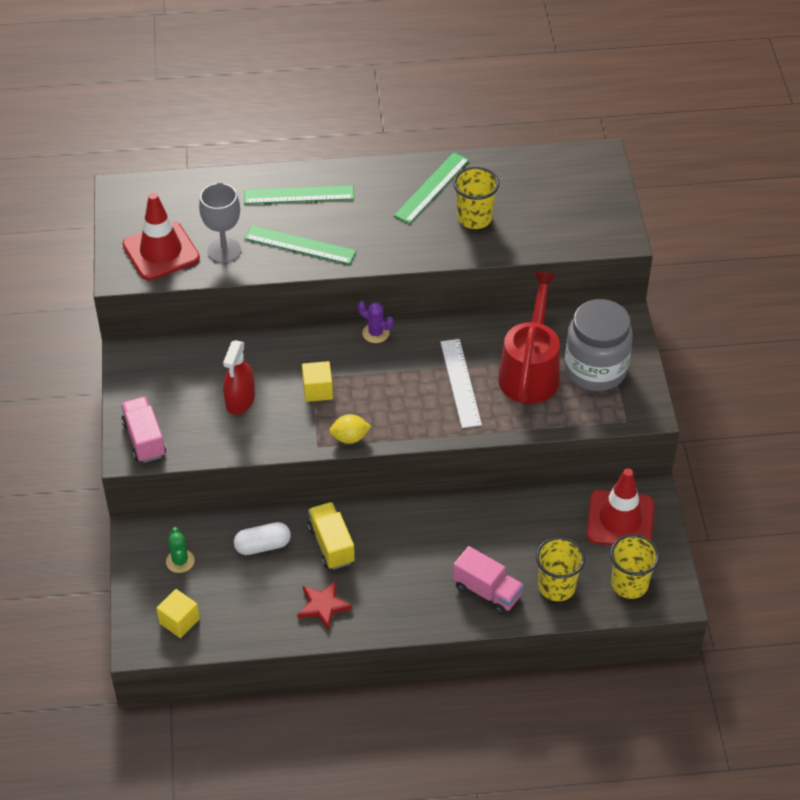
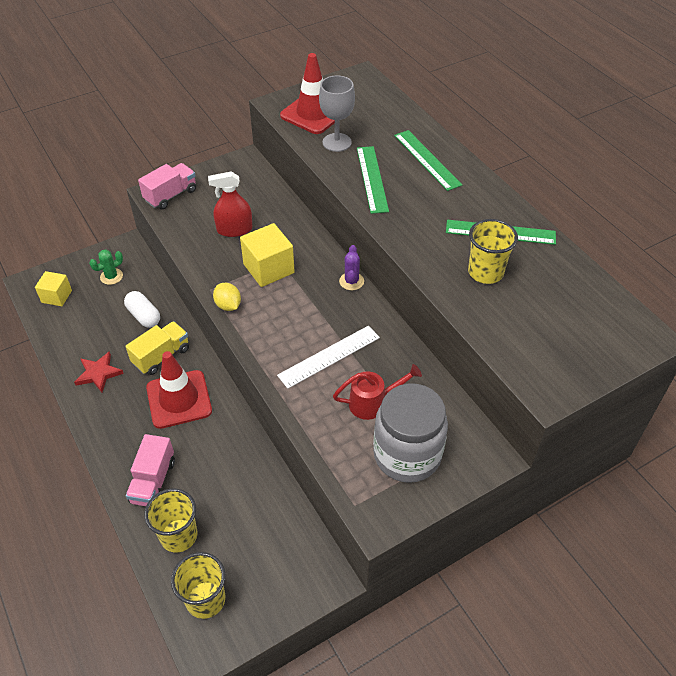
camera: 65 degrees right, 0 degrees up
yellow cube [302,361,333,402] -> yellow cube [240,223,295,287], size x1.56
red watering can [498,271,560,404] -> red watering can [333,364,422,420], size x0.58
red traffic cone [587,468,654,546] -> red traffic cone moved to [146,351,212,429]

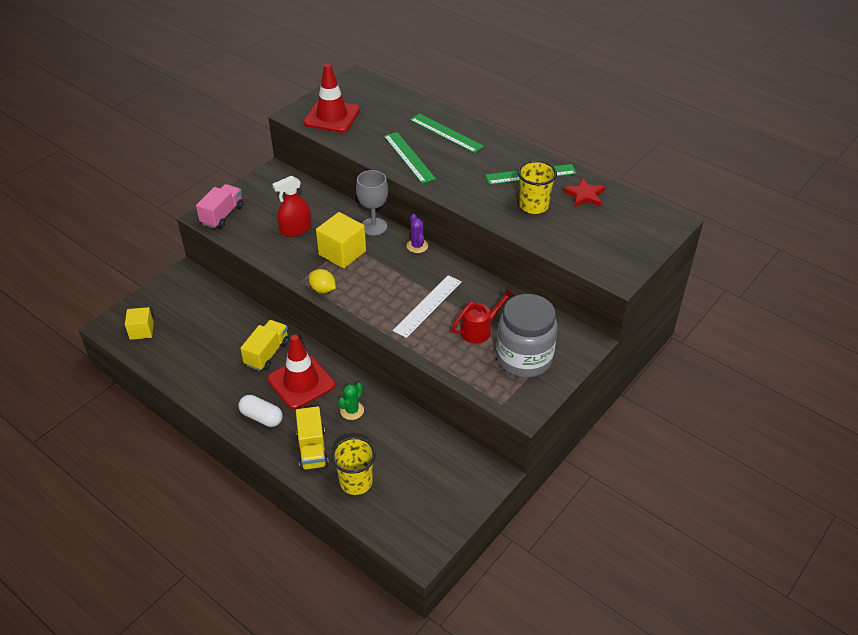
camera: 20 degrees left, 5 degrees down
red star [74,351,124,392] -> red star moved to [563,178,606,207]
green cactus [89,249,123,285] -> green cactus moved to [338,382,364,420]
white capsule [124,291,160,328] -> white capsule moved to [238,395,283,427]
pink truck [126,434,175,506] -> yellow truck [296,406,329,470]
yellow cup [171,552,225,619] -> none
grey goblet [319,75,355,152] -> grey goblet moved to [356,170,388,236]

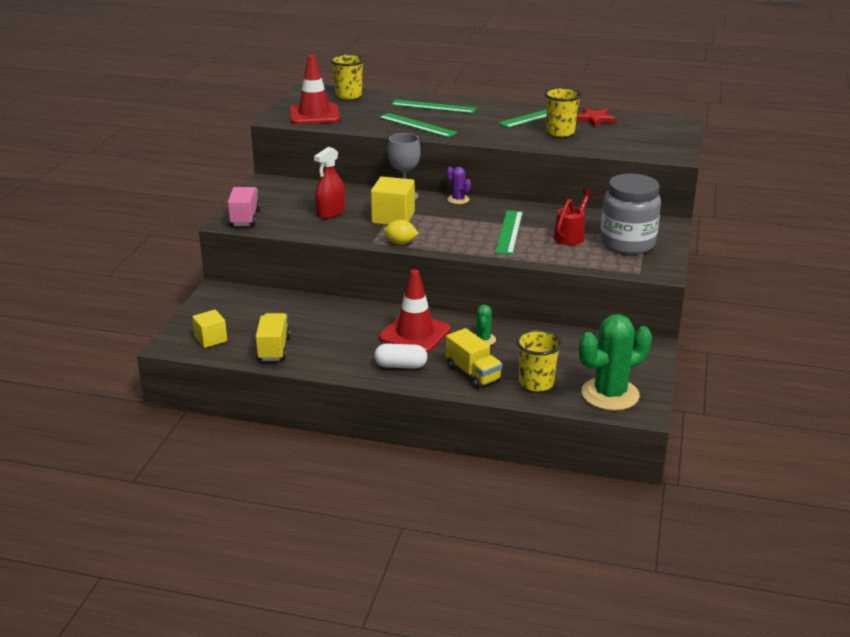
camera: 25 degrees left, 15 degrees down
yellow truck [240,320,289,371] -> yellow truck moved to [256,313,291,361]
white ruler [393,275,461,338] -> green ruler [495,210,523,255]
none -> yellow cup [330,54,365,100]
none -> green cactus [579,314,652,411]

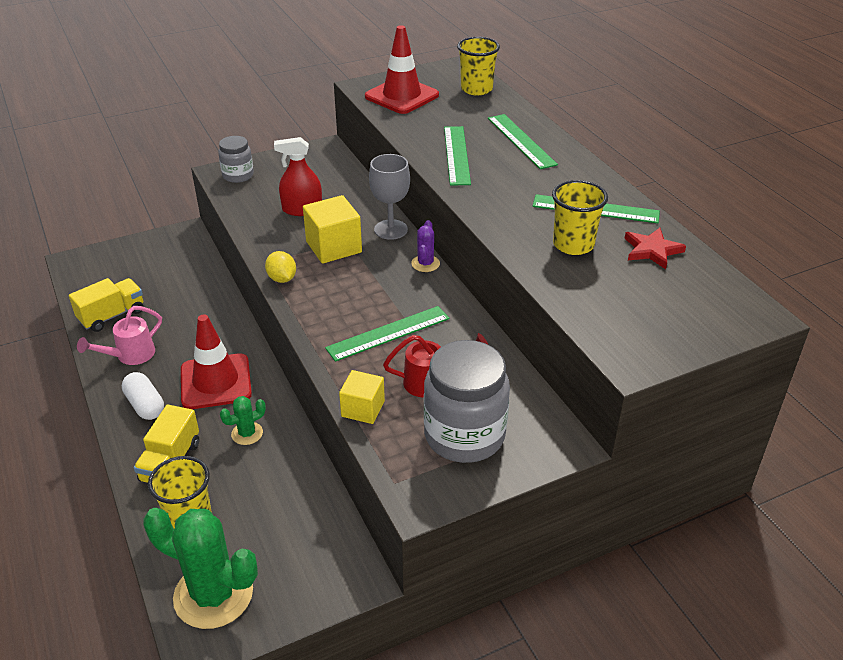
camera: 50 degrees right, 10 degrees up
yellow cube [192,310,227,348] -> yellow cube moved to [339,370,385,424]
pink truck [228,187,261,226] -> grey jar [218,136,254,183]
none -> pink watering can [77,306,162,365]

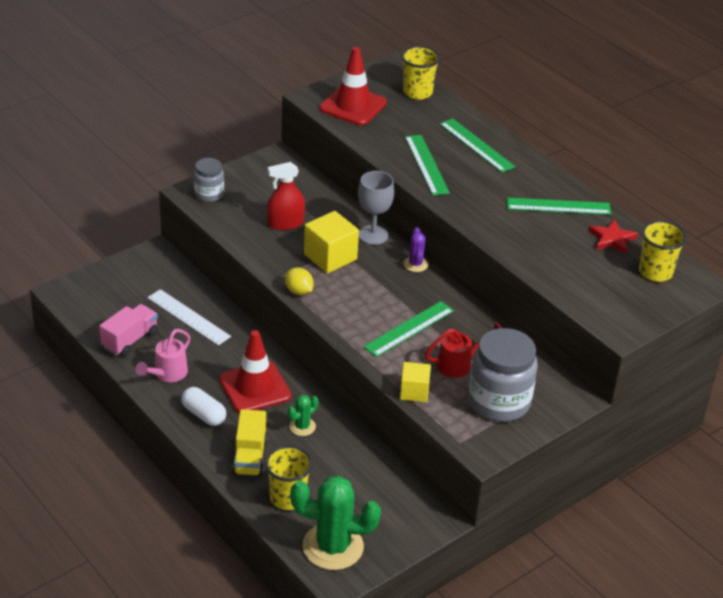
camera: 15 degrees left, 0 degrees up
yellow truck [69,278,144,332] -> pink truck [99,304,158,356]
yellow cup [552,180,608,255] -> yellow cup moved to [639,220,687,282]
none -> white ruler [147,289,231,345]

